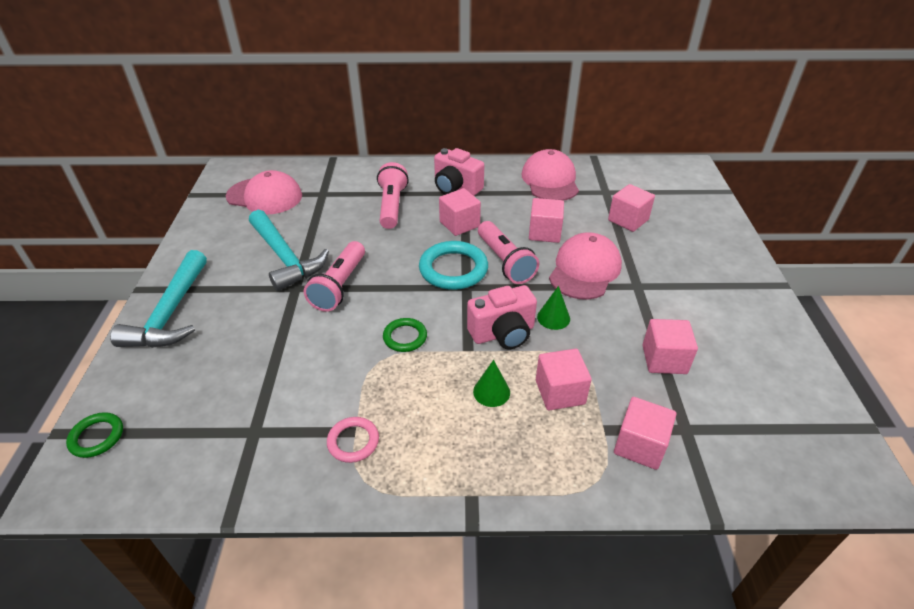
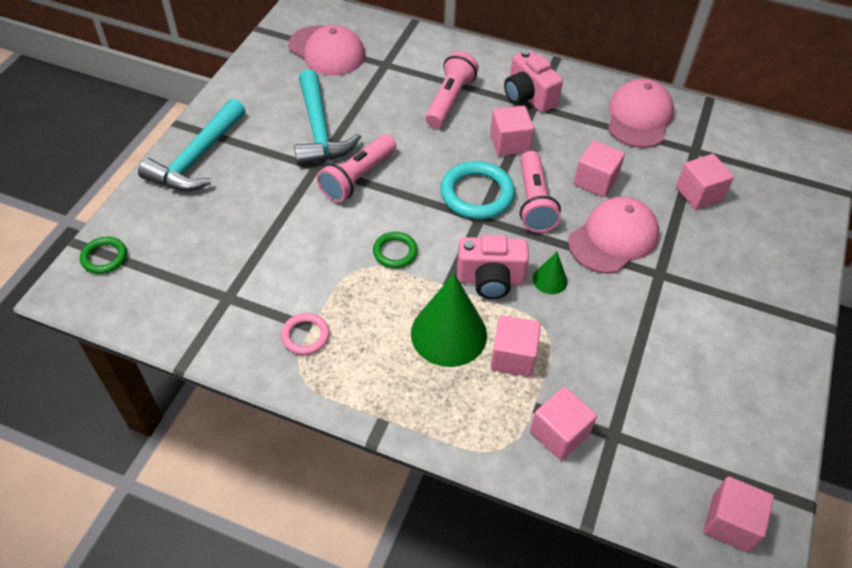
camera: 20 degrees right, 10 degrees up
green cone [473,360,510,407] -> green cone [411,273,487,367], size x2.08
pink cube [643,319,698,374] -> pink cube moved to [703,476,774,552]

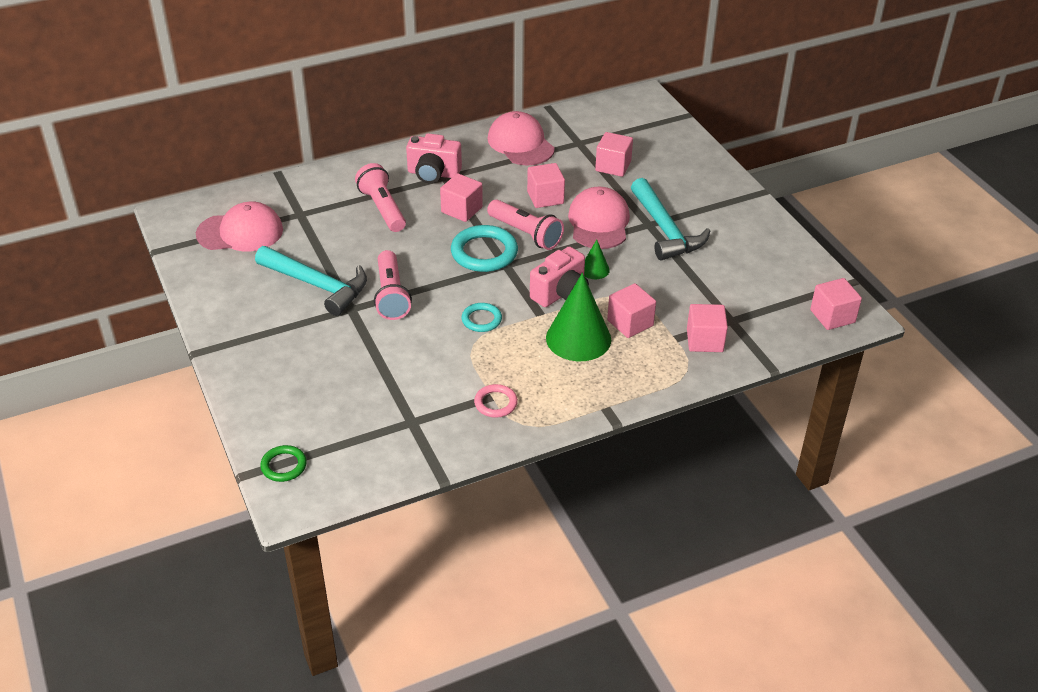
camera: 45 degrees left, 10 degrees down
turquoise hammer [138,98,246,191] -> turquoise hammer moved to [631,178,710,260]
green ring [373,232,418,268] -> turquoise ring [462,303,502,332]

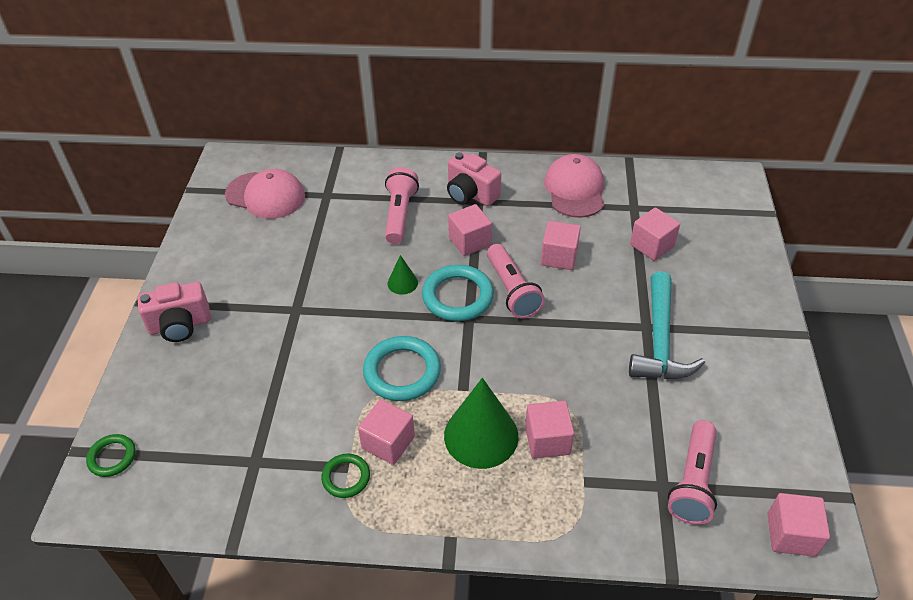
camera: 30 degrees right, 5 degrees up
turquoise hammer [255,246,367,316] -> none
pink flashlight [374,250,412,320] -> pink flashlight moved to [668,420,717,525]
turquoise ring [462,303,502,332] -> turquoise ring [363,336,441,401], size x1.76
pink ring [474,384,518,418] -> green ring [321,454,370,498]
pink camera [530,246,589,307] -> pink camera moved to [138,282,211,342]
pink cap [568,187,630,249] -> none
green cone [584,240,610,279] -> green cone moved to [387,255,418,295]
pink cube [687,304,728,352] -> pink cube moved to [358,399,415,465]

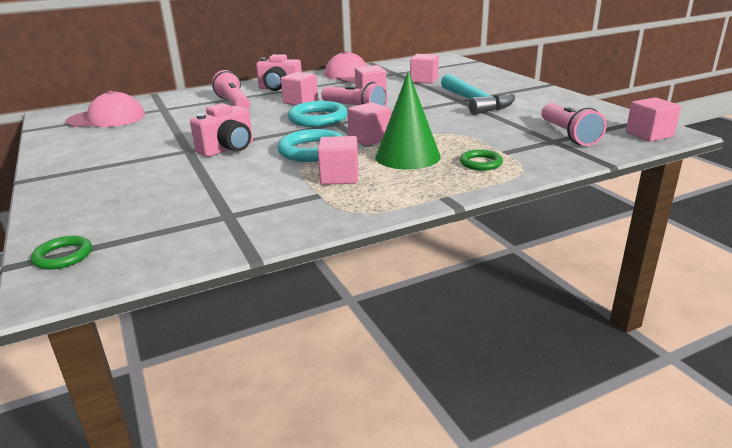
camera: 30 degrees left, 20 degrees down
pink camera [138,282,211,342] -> pink camera moved to [190,103,253,157]
green ring [321,454,370,498] -> green ring moved to [460,149,503,170]
green cone [387,255,418,295] -> none
pink cube [525,401,574,459] -> pink cube moved to [347,102,391,146]

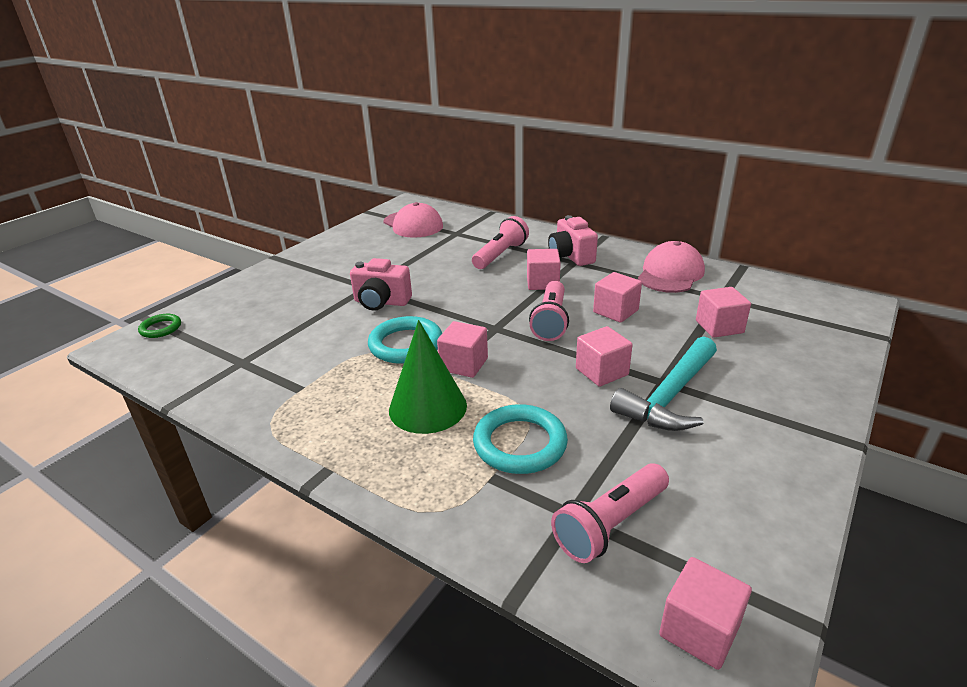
camera: 60 degrees right, 5 degrees up
turquoise ring [288,101,347,127] -> turquoise ring moved to [473,404,568,474]
pink cube [318,136,358,185] -> pink cube moved to [576,326,633,387]
green ring [460,149,503,170] -> none

